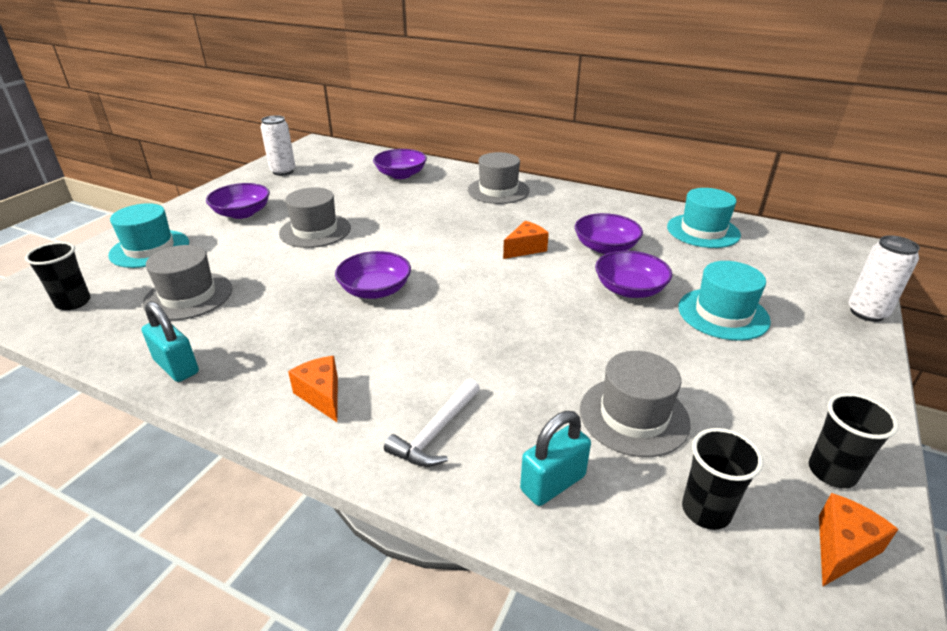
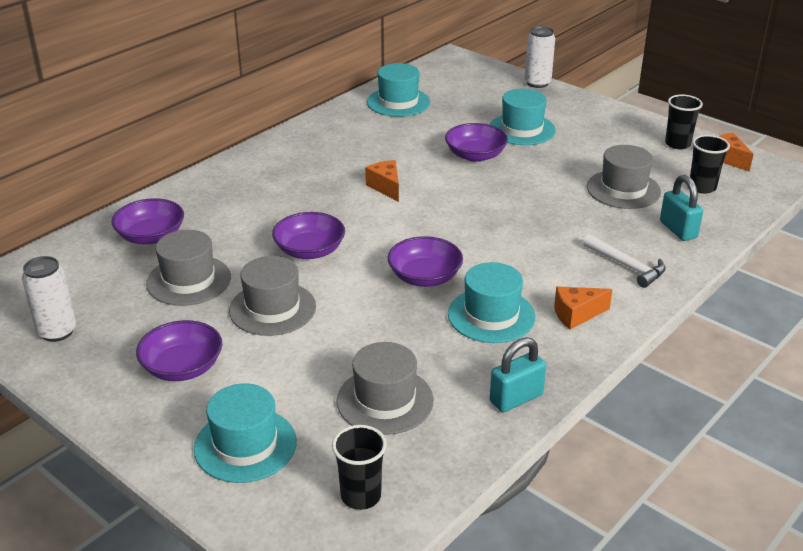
camera: 75 degrees left, 0 degrees up
grey hat [468,152,530,204] -> grey hat moved to [146,230,231,306]
purple bowl [574,213,643,254] -> purple bowl moved to [272,212,345,259]
none -> turquoise hat [448,262,536,343]

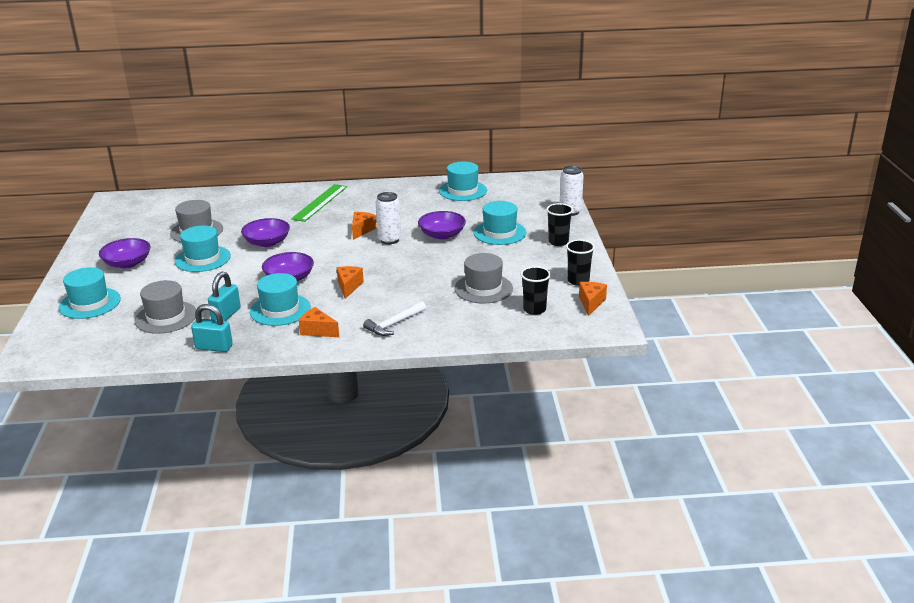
camera: 45 degrees right, 5 degrees down
white can [22,256,76,342] -> white can moved to [376,192,401,244]
purple bowl [111,198,184,244] -> none
grey hat [229,256,316,336] -> turquoise hat [175,226,231,272]
black cup [332,425,387,510] -> black cup moved to [546,203,573,246]
white hammer [583,234,666,288] -> white hammer turned 45 degrees clockwise [363,301,426,336]
turquoise padlock [660,175,703,241] -> turquoise padlock moved to [208,272,241,321]
none -> green ruler [291,184,347,222]
none -> orange cheese [337,266,364,299]

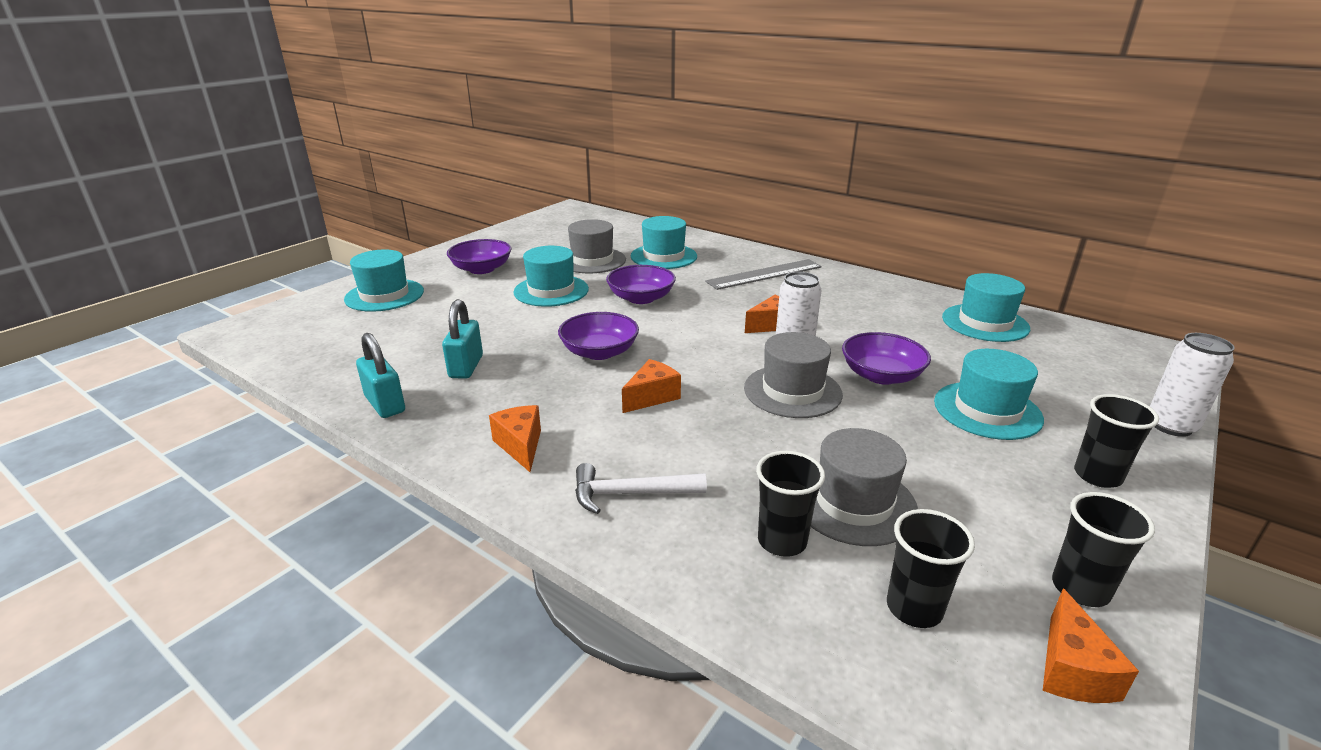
camera: 40 degrees right, 0 degrees up
grey hat [135,280,196,334] -> grey hat moved to [744,332,843,418]
turquoise padlock [208,272,241,321] -> turquoise padlock turned 60 degrees counterclockwise [442,299,483,379]
turquoise hat [250,273,311,326] -> turquoise hat moved to [631,216,697,269]
green ruler [291,184,347,222] -> grey ruler [705,259,822,290]
orange cheese [579,282,607,316] -> orange cheese turned 135 degrees clockwise [1043,588,1139,703]
none -> black cup [756,451,825,557]

